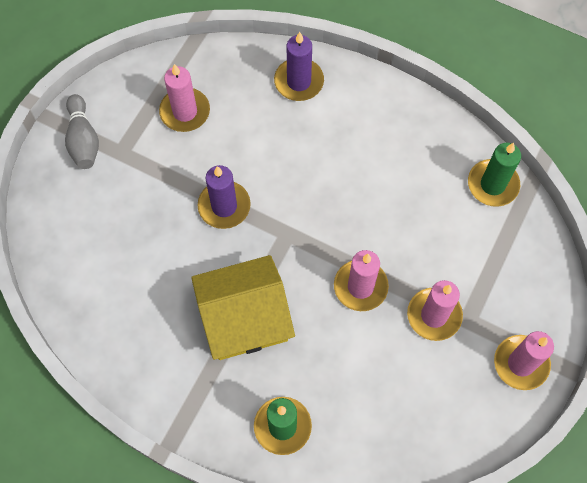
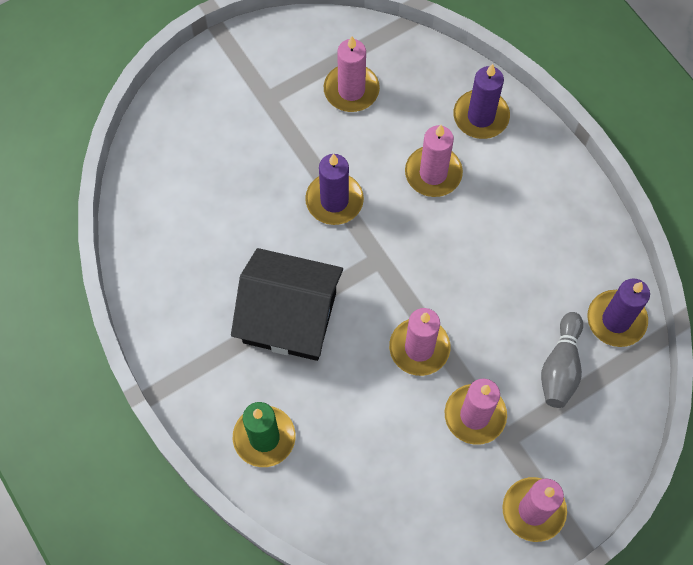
camera: 30 degrees right, 0 degrees up
grey bowling pin [65,94,99,169] -> grey bowling pin moved to [541,312,583,408]
yellow house [191,255,295,360] -> black house [231,248,343,361]
green candle [468,143,521,207] -> purple candle [587,278,650,347]
none -> pink candle [405,125,463,197]

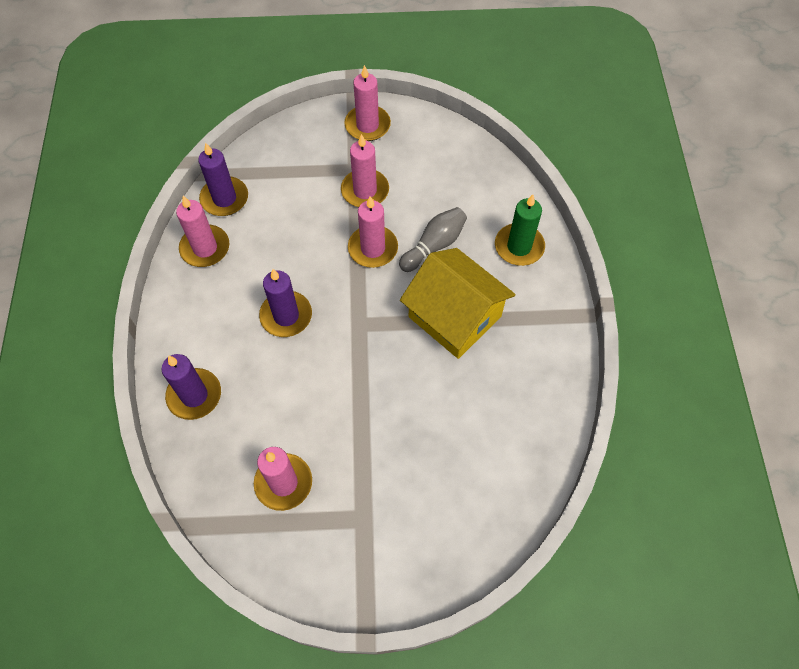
camera: 150 degrees left, 5 degrees down
black house [231,248,343,361] -> yellow house [400,248,516,359]
purple candle [305,154,364,225] -> purple candle moved to [259,269,312,337]
pink candle [405,125,463,197] -> pink candle moved to [176,196,230,267]
grey bowling pin [541,312,583,408] -> grey bowling pin moved to [399,207,467,272]

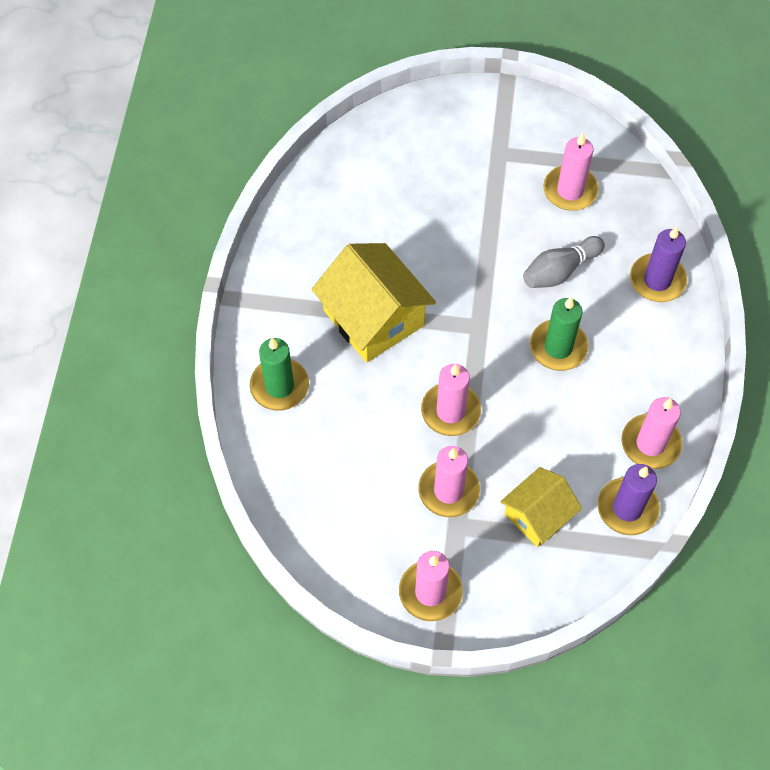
camera: 170 degrees left, 0 degrees up
purple candle [259,269,312,337] -> green candle [530,297,589,371]
grey bowling pin [399,207,467,272] -> grey bowling pin moved to [523,236,605,288]
none -> yellow house [500,467,582,547]

